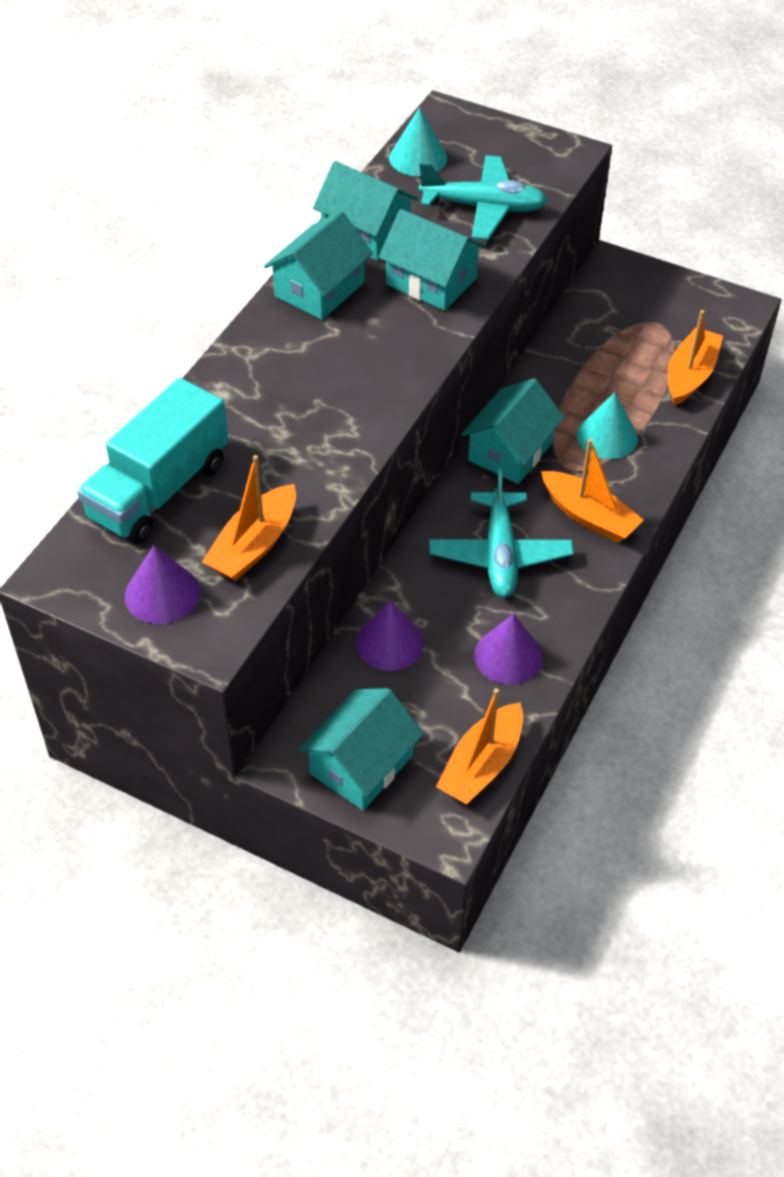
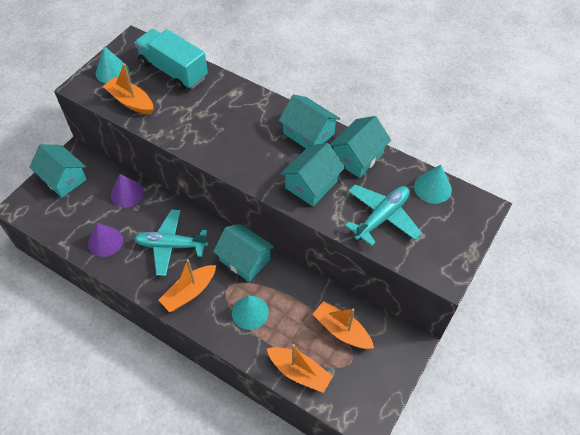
camera: 95 degrees right, 5 degrees up
purple cone [125,545,200,624] -> turquoise cone [96,46,129,83]
turquoise plane [419,155,547,240] -> turquoise plane turned 150 degrees counterclockwise [345,185,422,246]
orange boat [436,688,523,805] -> orange boat moved to [313,301,374,349]

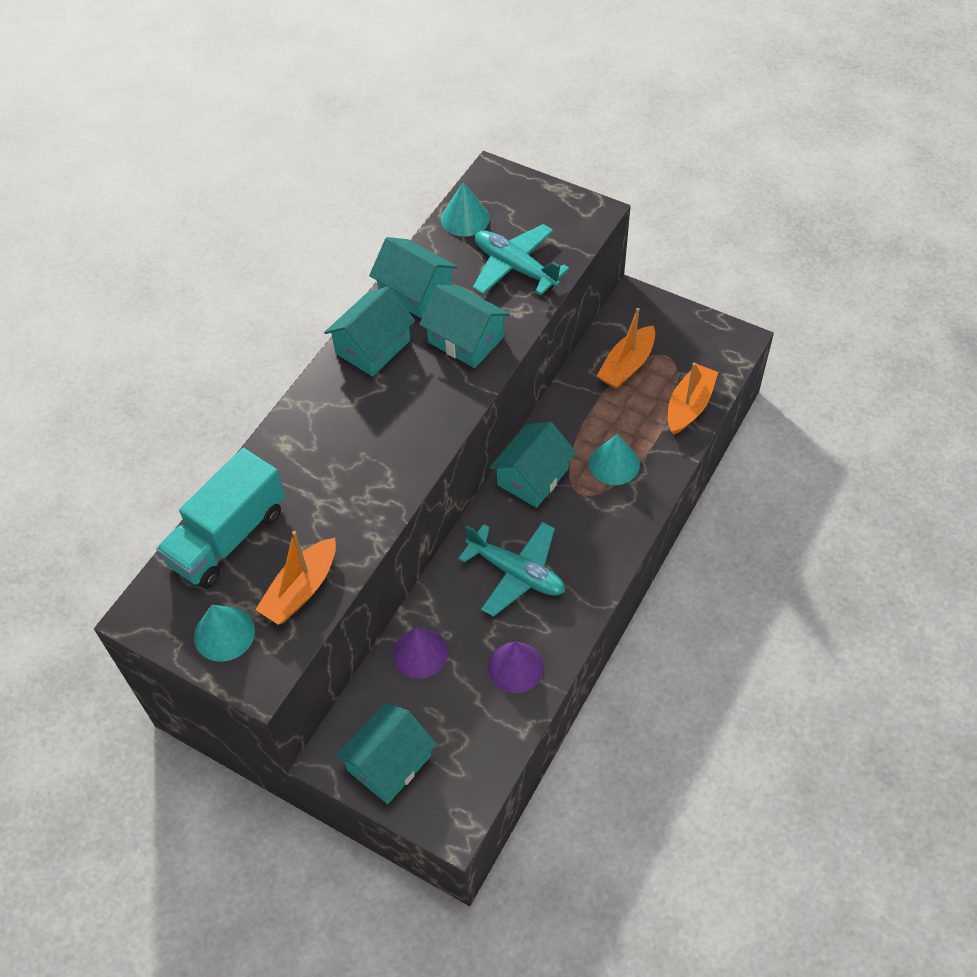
camera: 90 degrees left, 0 degrees up
turquoise plane [134,210,208,276] -> turquoise plane turned 60 degrees counterclockwise [458,522,565,617]
orange boat [159,259,216,312] -> none

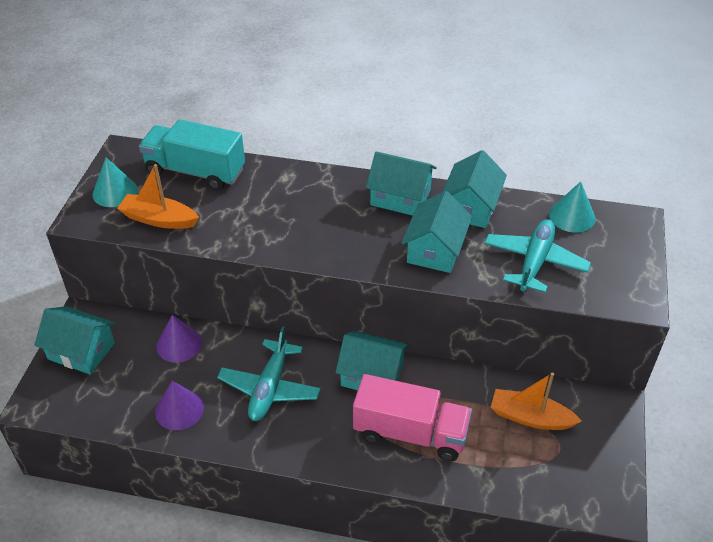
camera: 70 degrees right, 10 degrees down
turquoise cone [589,434,640,485] -> pink truck [353,374,472,461]
orange boat [668,362,718,435] -> none

